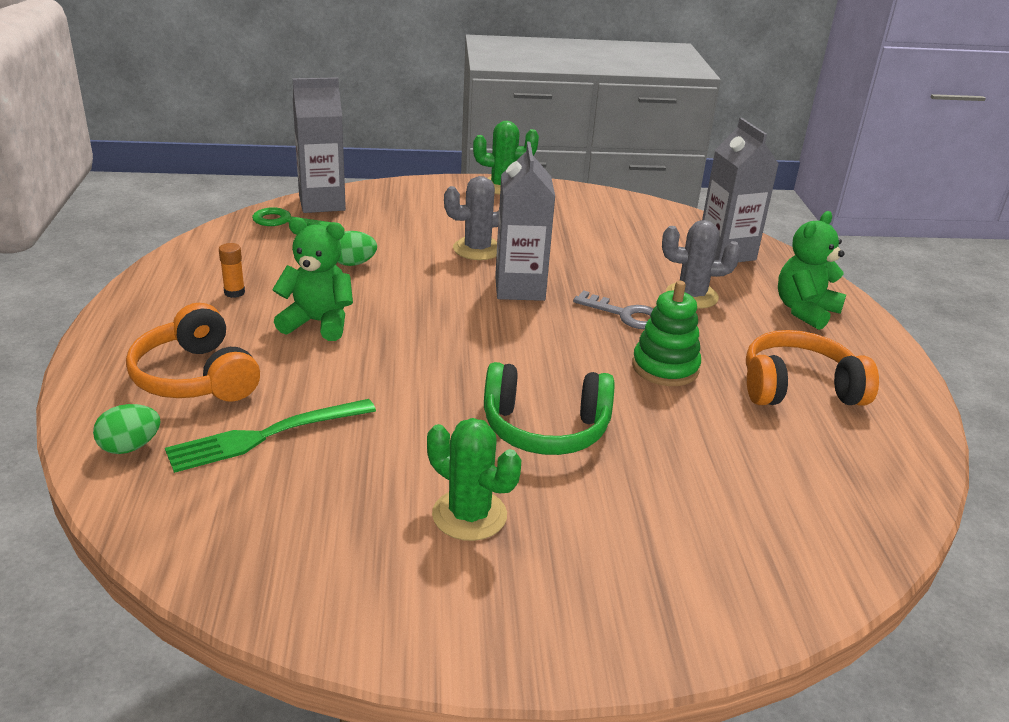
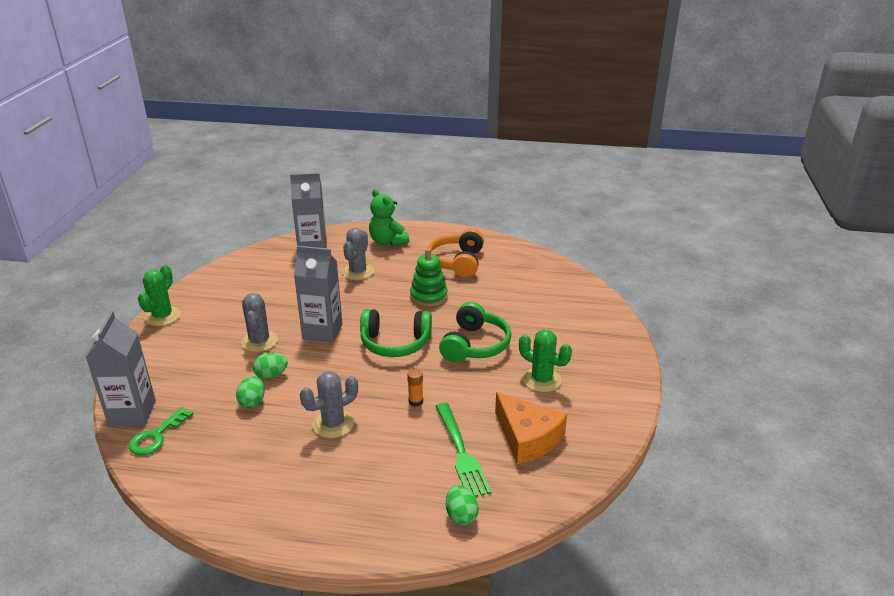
camera: 75 degrees left, 0 degrees up
orange headphones [126,303,260,402] -> none
orange glue stick [219,243,245,298] -> orange glue stick moved to [407,369,423,407]
green teddy bear [272,217,353,341] -> grey cactus [300,371,358,438]
green cactus [427,418,521,541] -> green cactus turned 75 degrees clockwise [519,330,572,392]
grey key [573,290,653,329] -> none
none -> green egg [253,353,288,379]
none -> green headphones [360,309,432,357]
none -> orange cheese [495,392,567,464]

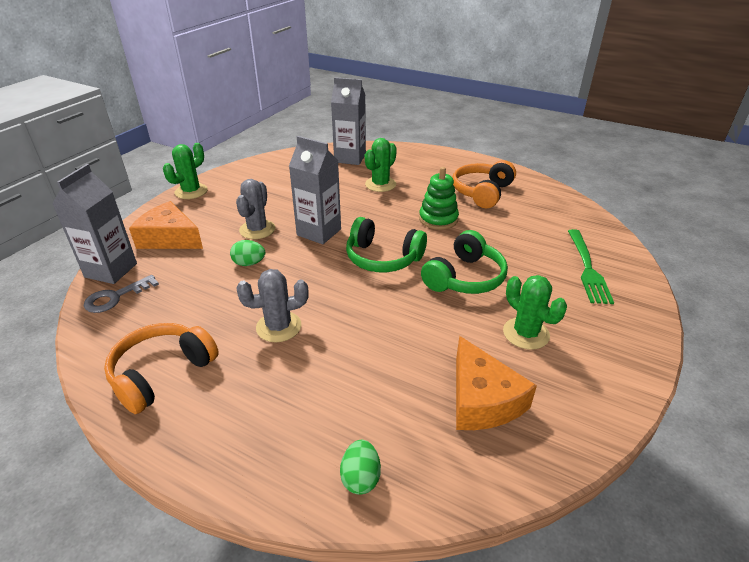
camera: 20 degrees right, 5 degrees up
green key [128,407,193,455] -> grey key [84,275,159,313]
green egg [236,376,265,408] -> none
grey cactus [342,228,374,280] -> green cactus [365,138,397,192]
green teddy bear [369,189,409,246] -> none
orange glue stick [407,369,423,407] -> none
green fork [436,403,491,497] -> green fork moved to [568,229,614,304]
none -> orange headphones [104,323,219,414]
none -> orange cheese [129,201,203,249]

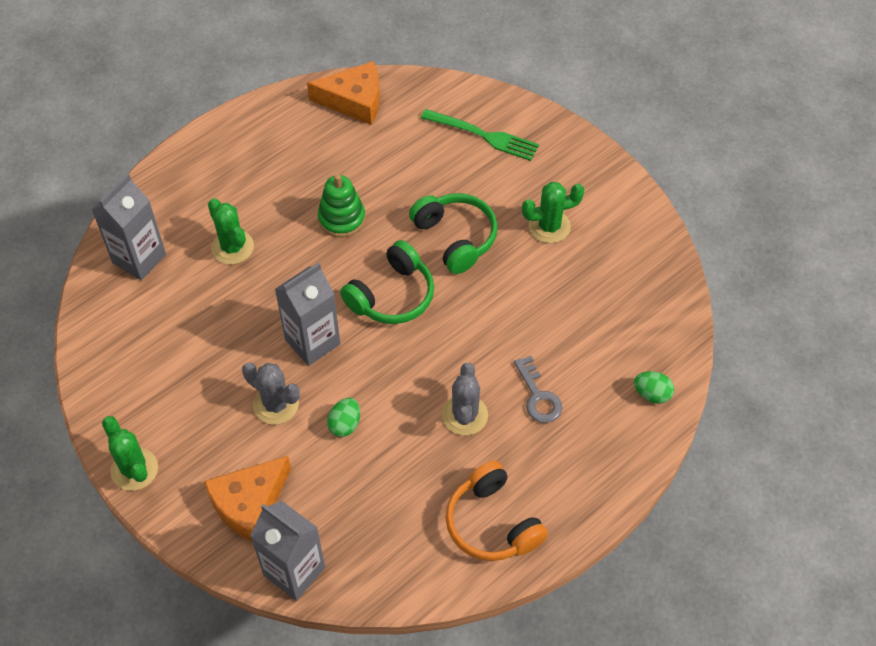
camera: 70 degrees left, 20 degrees up
grey key [84,275,159,313] -> grey key moved to [514,356,562,423]
orange headphones [452,160,516,208] -> none
orange cheese [456,336,537,430] -> orange cheese moved to [307,61,380,125]

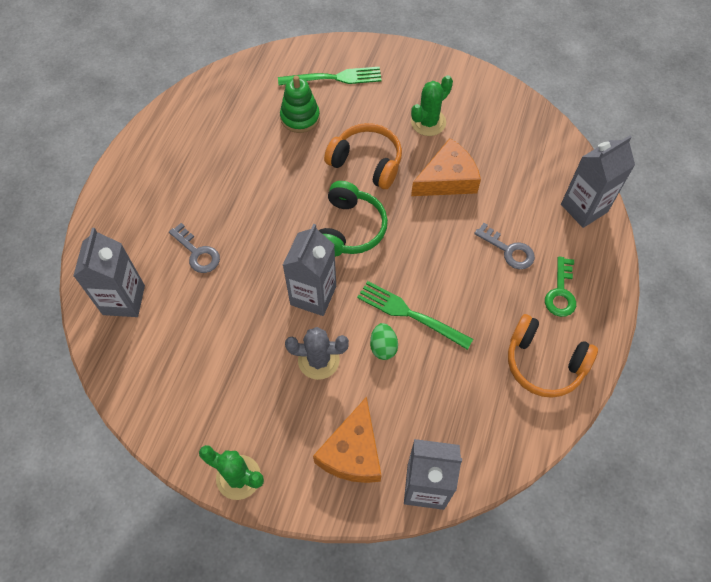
camera: 30 degrees left, 5 degrees up
green cactus [208,198,254,264] -> grey key [169,223,220,273]
orange cheese [307,61,380,125] -> orange cheese moved to [411,138,481,196]
green stacking toy [318,174,365,237] -> green stacking toy moved to [280,76,320,133]
green headphones [409,193,498,274] -> orange headphones [324,123,402,189]
grey cactus [442,363,488,436] -> none
green egg [634,371,674,404] -> grey carton [561,136,635,228]
none -> green fork [357,281,473,350]
none -> green key [545,257,576,317]

